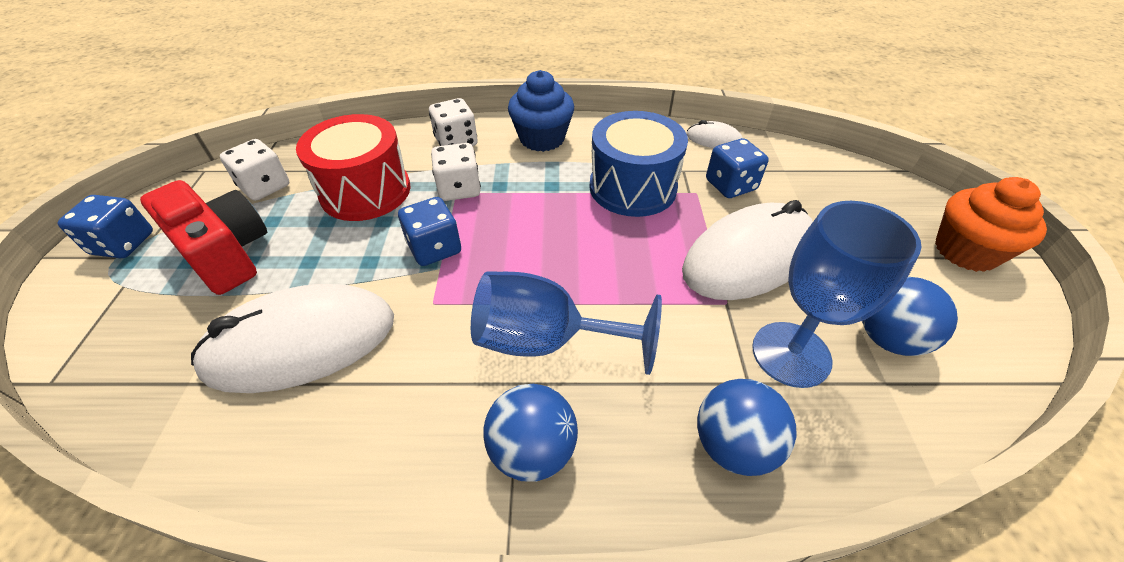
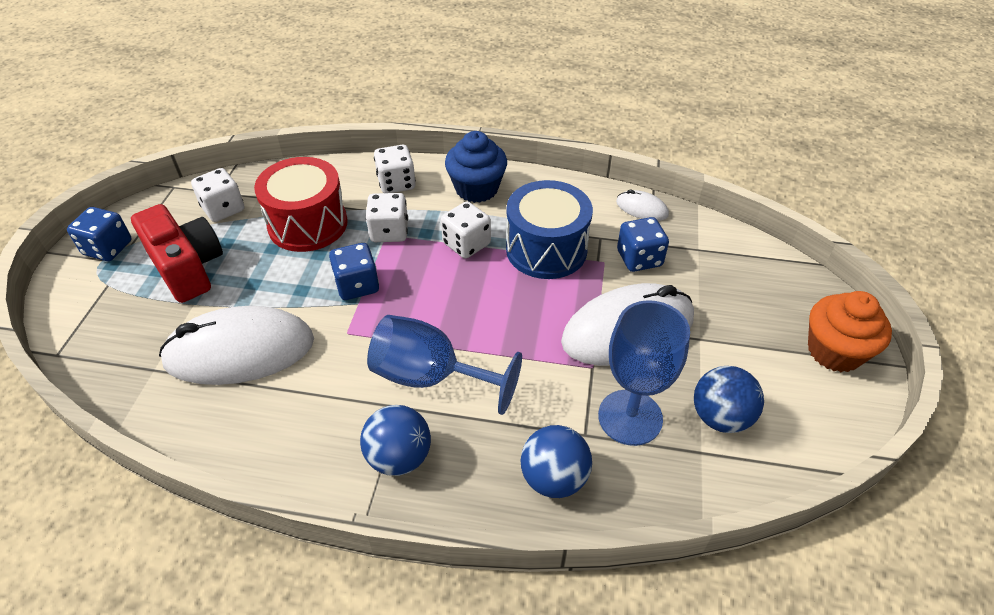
camera: 10 degrees right, 0 degrees up
none -> white dice [441,201,491,259]

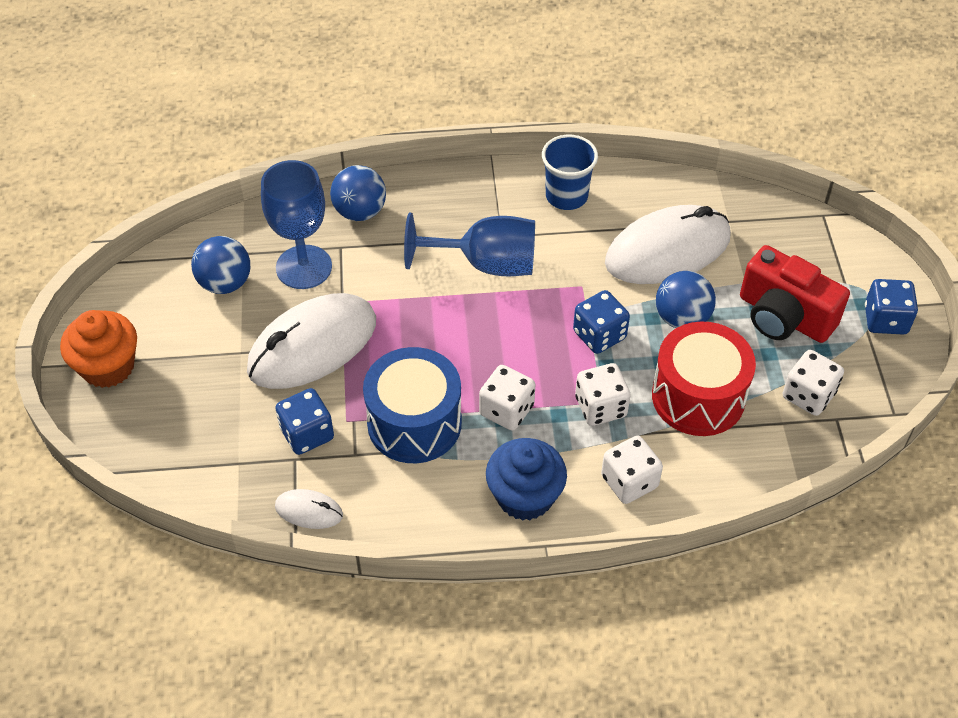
camera: 165 degrees right, 5 degrees up
blue ball [360,405,431,476] -> blue ball moved to [656,271,716,328]
none -> blue cup [542,135,598,210]

